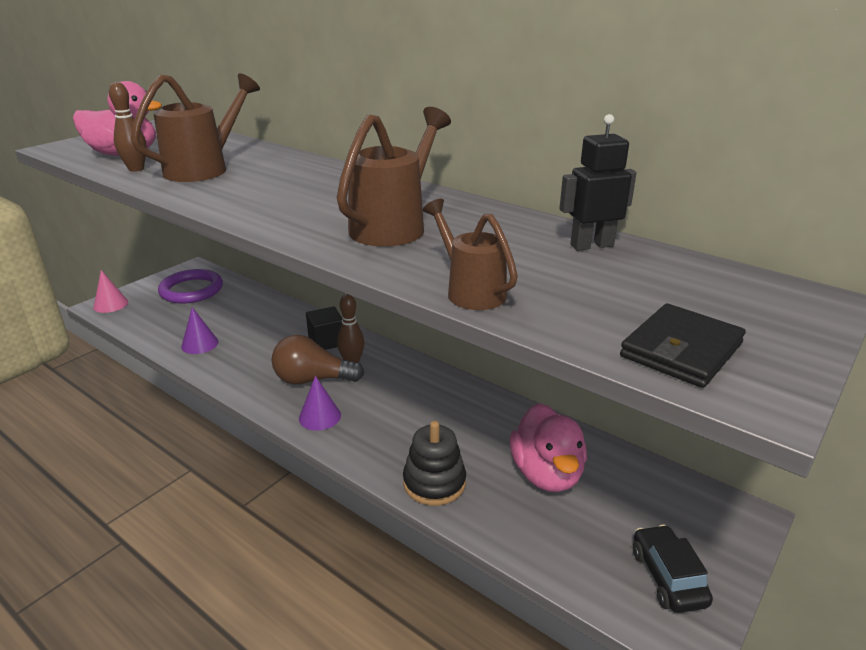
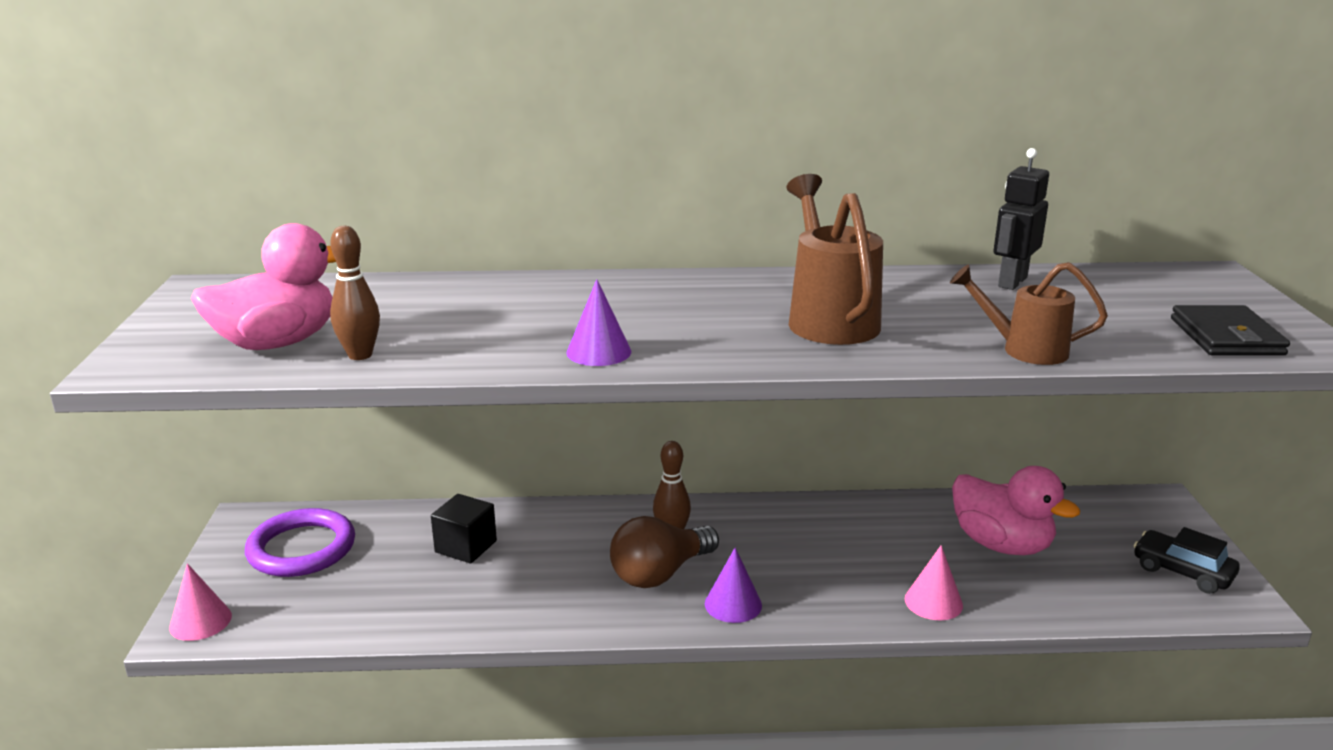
camera: 40 degrees left, 5 degrees down
brown watering can [131,73,260,182] -> none
purple cone [181,307,219,354] -> purple cone moved to [566,279,631,366]
black cube [306,306,342,350] -> black cube moved to [431,494,497,563]
black stacking toy [403,421,466,506] -> pink cone [905,545,963,620]

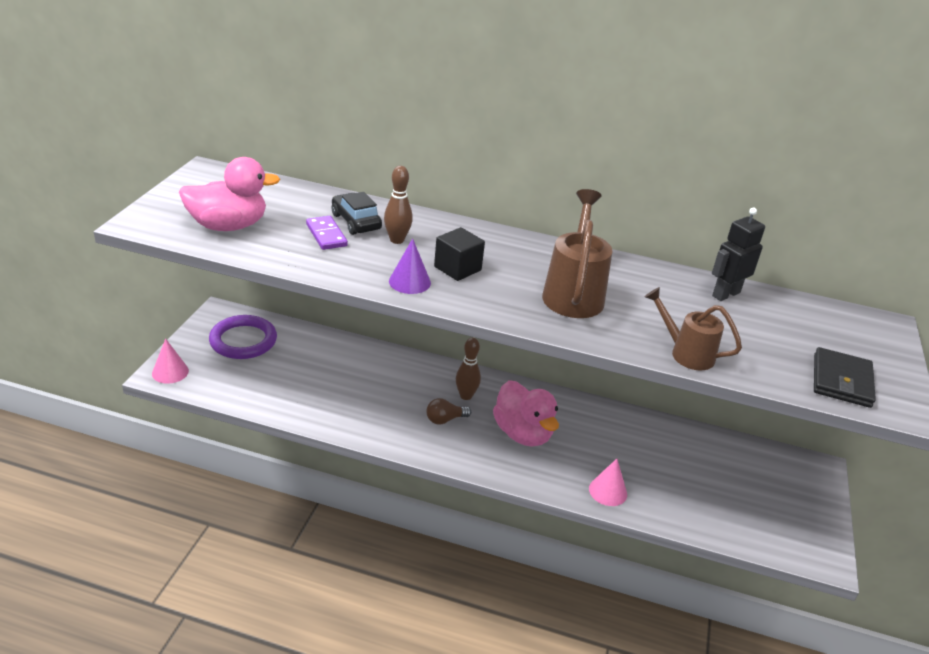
camera: 15 degrees right, 10 degrees up
brown bowling pin [330,226,380,360] -> brown bowling pin moved to [384,166,413,244]
black cube [431,494,497,563] -> black cube moved to [434,227,485,281]
brown light bulb [610,516,719,588] -> brown light bulb [426,398,471,425], size x0.57
purple cone [705,547,762,623] -> none
pink duck [952,466,1080,555] -> pink duck moved to [493,380,559,447]
black car [1133,527,1240,594] -> black car moved to [332,192,382,235]
none -> purple domino [306,216,348,250]

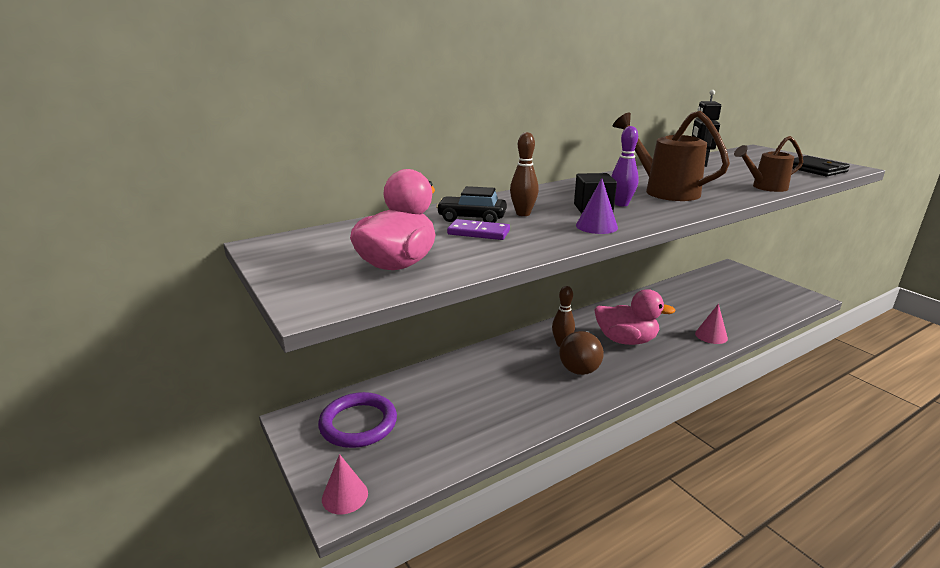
camera: 45 degrees left, 10 degrees down
brown light bulb [426,398,471,425] -> brown light bulb [559,331,604,375], size x1.76
none -> purple bowling pin [611,126,639,206]

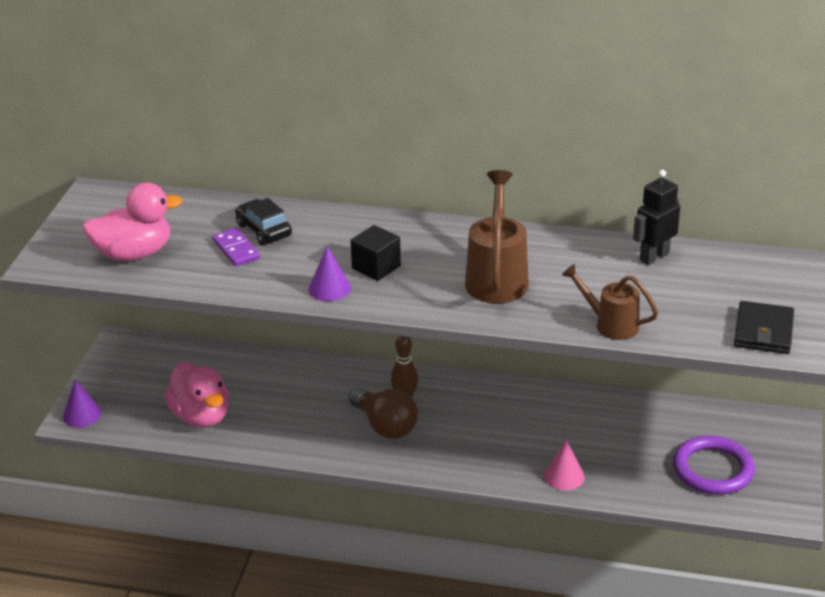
camera: 45 degrees right, 10 degrees up
purple ring [318,392,397,448] -> purple ring moved to [673,436,755,495]
pink cone [322,454,368,514] -> purple cone [63,379,102,427]
brown bowling pin [510,132,539,216] -> none
brown light bulb [559,331,604,375] -> brown light bulb turned 105 degrees counterclockwise [349,388,418,439]
pink duck [594,289,676,345] -> pink duck moved to [164,362,229,428]
purple bowling pin [611,126,639,206] -> none

